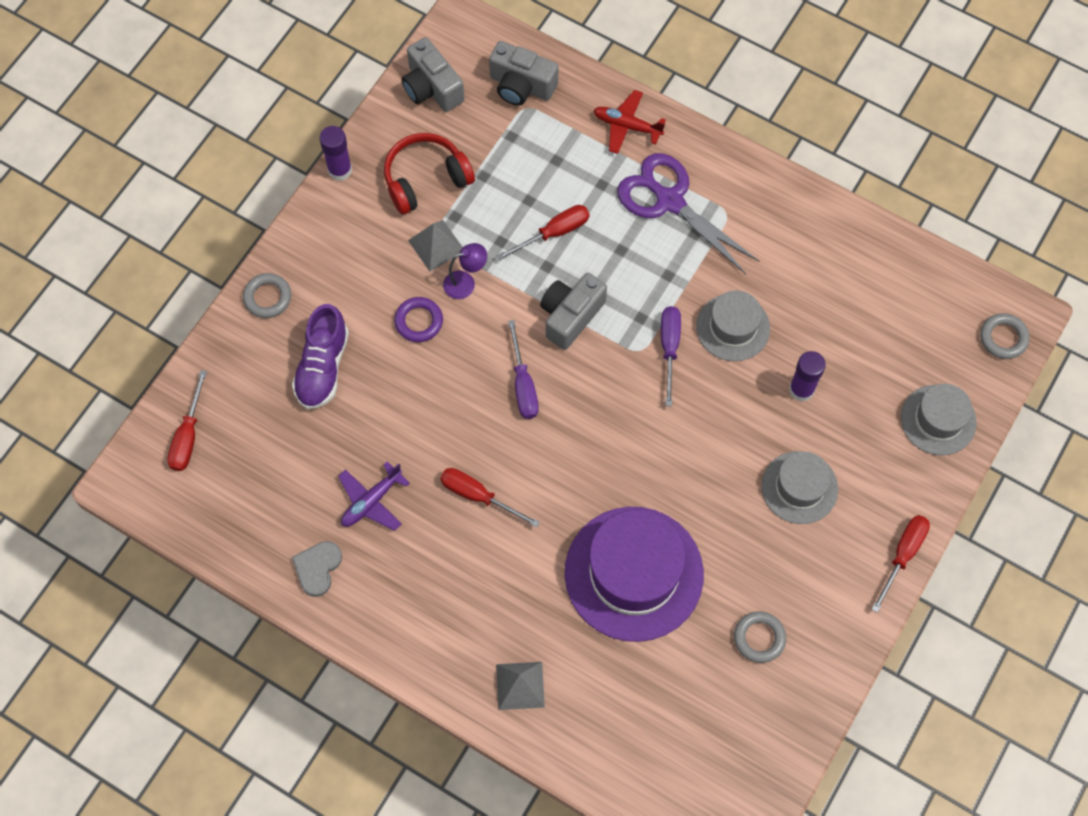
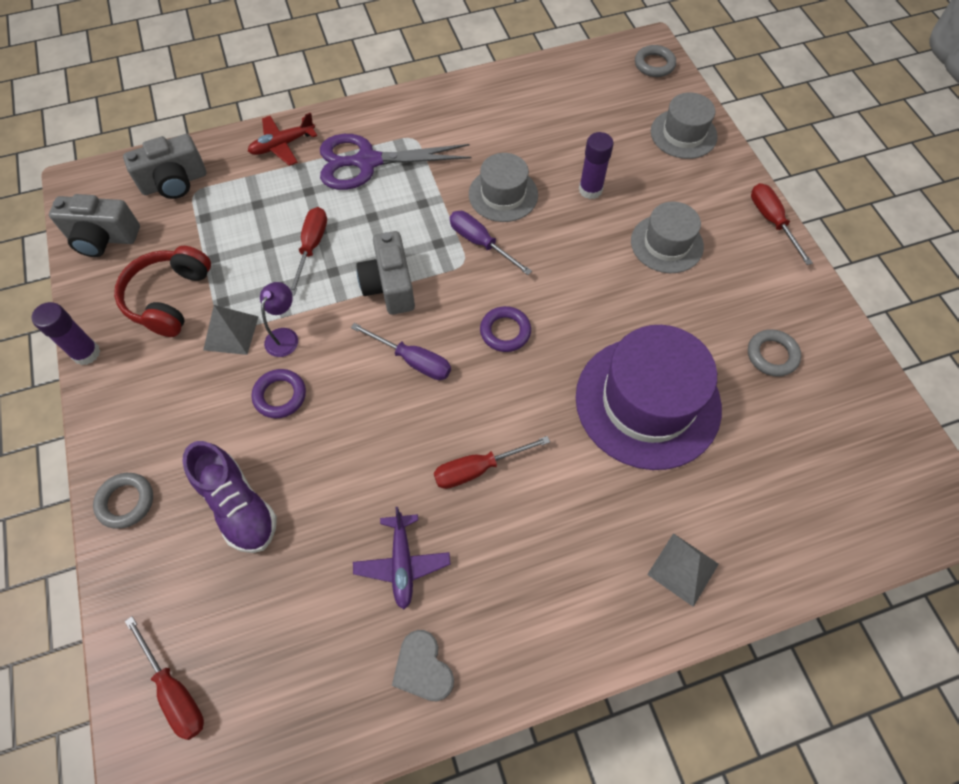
camera: 50 degrees left, 5 degrees down
none -> purple ring [480,306,531,352]

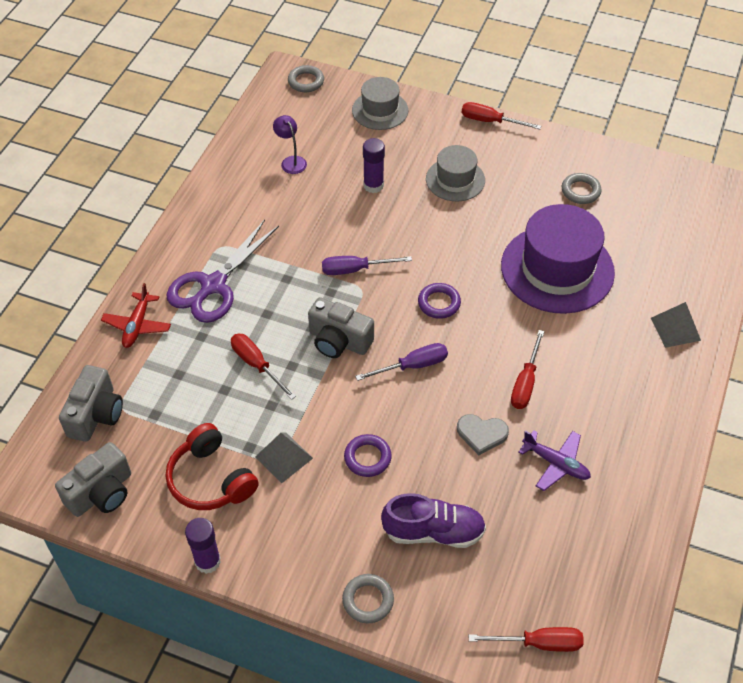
camera: 50 degrees left, 10 degrees down
purple lamp [260,282,298,357] -> purple lamp moved to [273,115,307,174]
grey heart [392,630,454,701] -> grey heart moved to [457,414,509,455]
grey hat [469,153,538,222] -> none

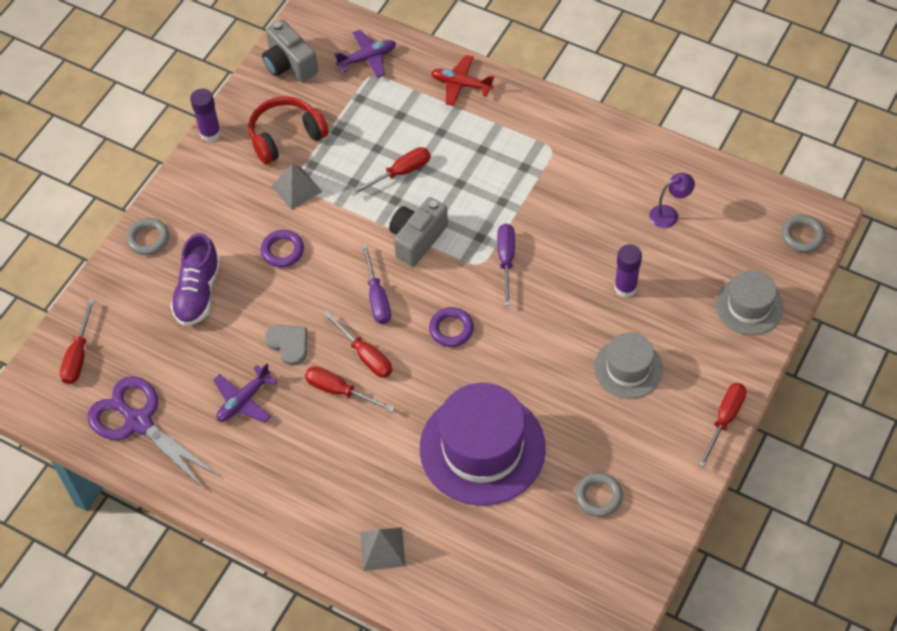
camera: 100 degrees right, 5 degrees up
grey camera [59,365,123,442] -> purple plane [334,30,396,78]
purple scissors [166,220,279,323] -> purple scissors moved to [88,376,220,490]
grey heart [457,414,509,455] -> grey heart turned 120 degrees clockwise [265,325,307,366]
none -> red screwdriver [323,311,392,378]

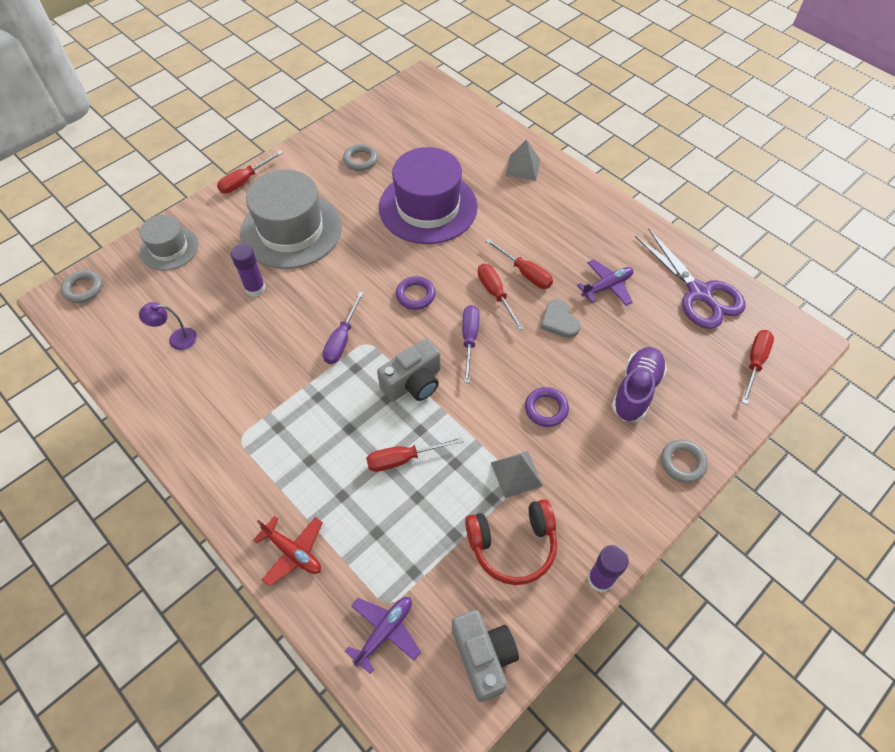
camera: 165 degrees left, 0 degrees up
purple plane [334,30,396,78] -> purple plane turned 135 degrees clockwise [345,597,421,674]
grey hat [594,332,663,399] -> grey hat [240,169,342,269], size x1.78

